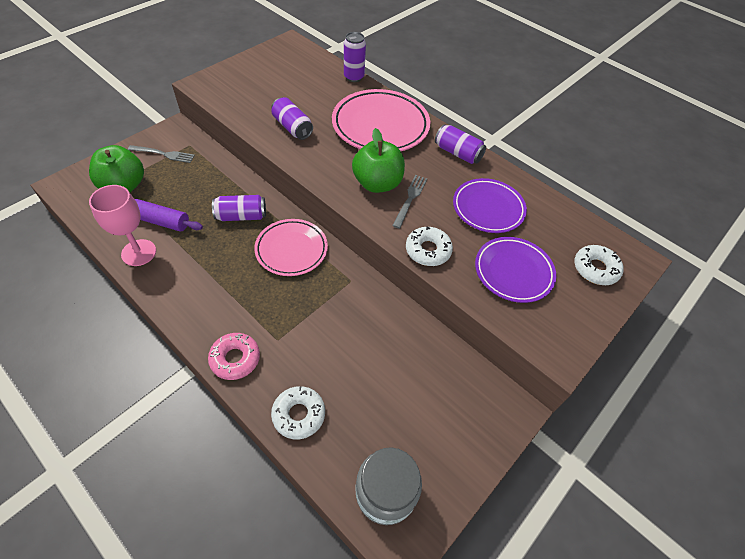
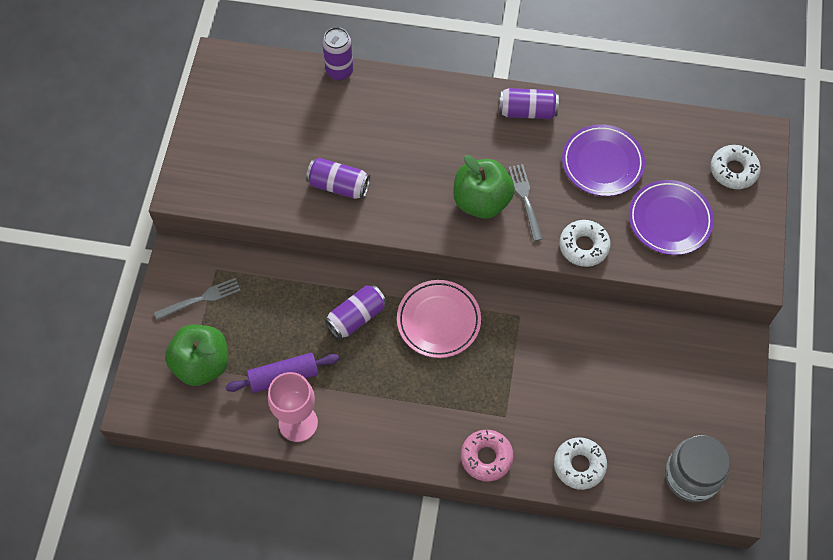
camera: 30 degrees left, 10 degrees up
pink plate [332,89,430,151] -> none

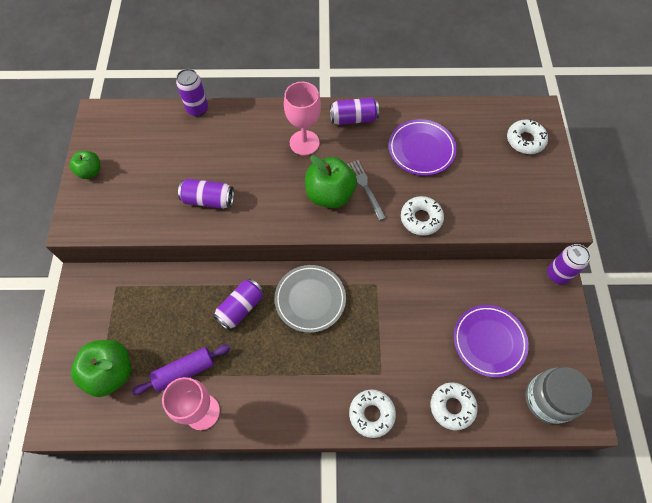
camera: 10 degrees left, 0 degrees up
grey fork [154,278,241,320] -> none
pink plate [397,280,481,358] -> grey plate [274,265,346,333]
pink donut [461,430,513,481] -> white donut [349,389,396,438]
purple plate [629,180,714,255] -> purple plate moved to [453,305,529,378]
none -> green apple [69,151,100,179]
none -> pink goblet [284,82,321,155]
none -> purple can [547,244,591,284]

